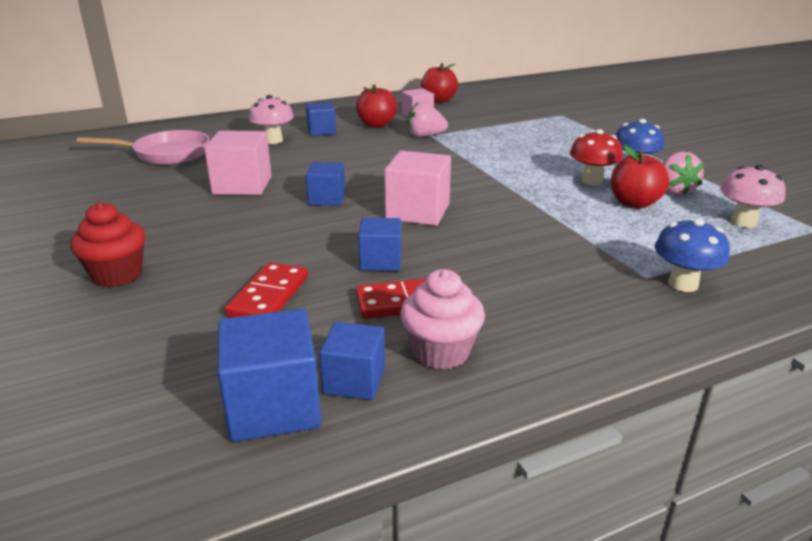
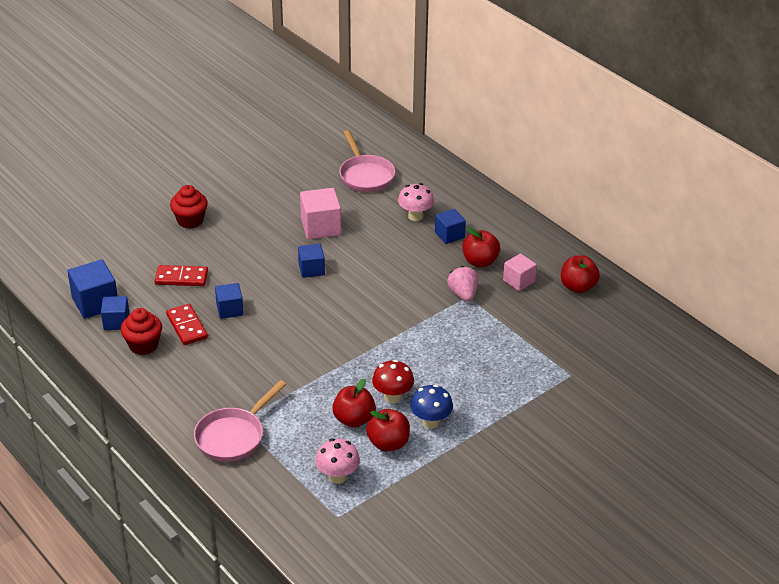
camera: 75 degrees right, 10 degrees up
pink cube [384,151,451,226] -> none
pink cupcake [400,269,485,370] -> red cupcake [121,308,162,355]
blue mushroom [654,218,730,292] -> pink pan [194,380,286,462]
pink strawberry [662,152,704,195] -> red apple [366,409,410,452]

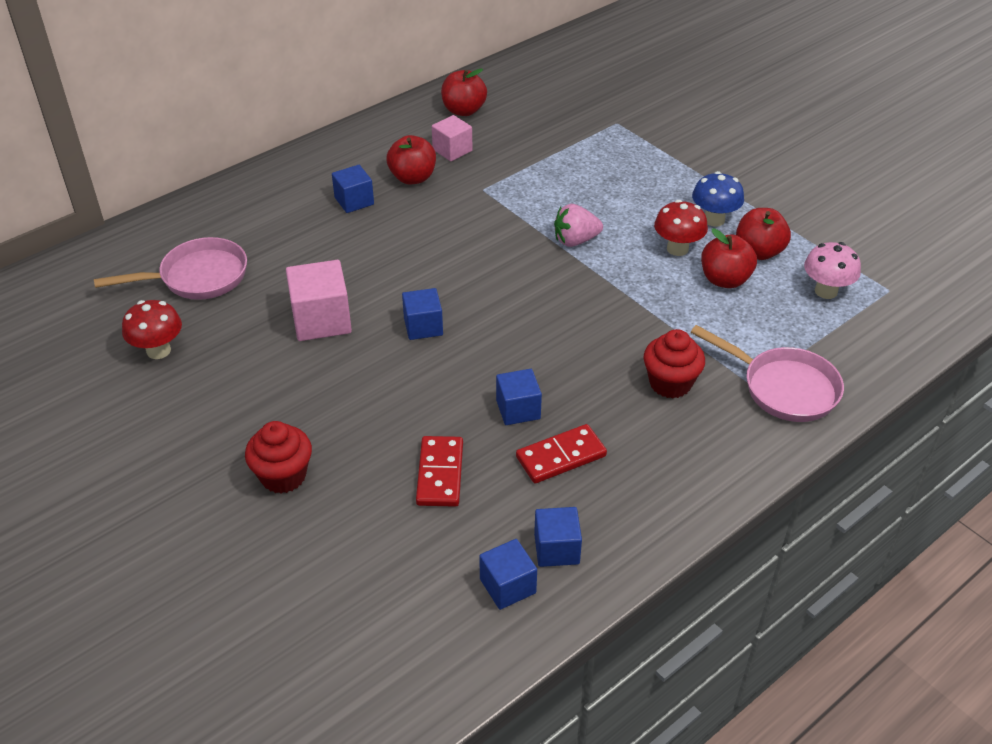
camera: 90 degrees left, 5 degrees up
blue cube [67,259,118,319] -> blue cube [479,539,537,610], size x0.64
red cupcake [121,308,162,355] -> red cupcake moved to [644,329,705,398]
pink mushroom [398,183,434,221] -> none
pink strawberry [447,266,478,302] -> pink strawberry moved to [554,204,603,247]
none -> red mushroom [122,300,182,359]

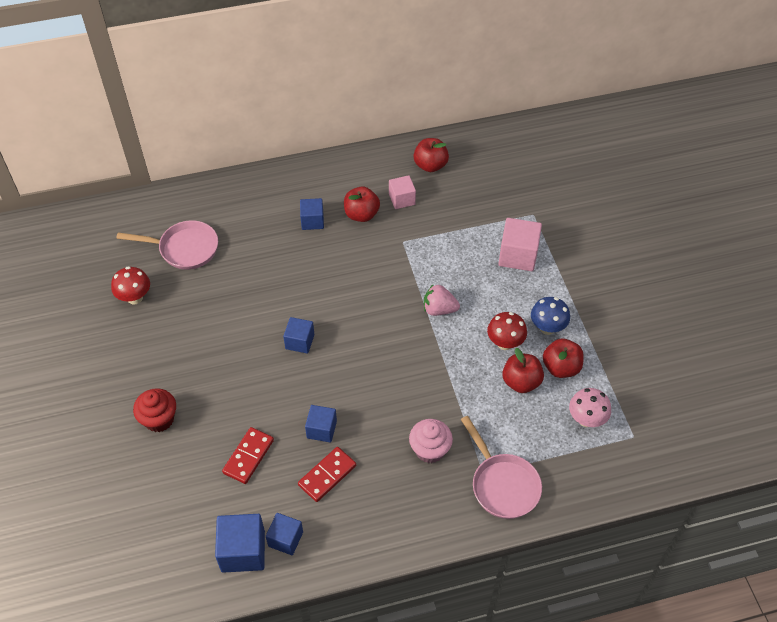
camera: 25 degrees right, 10 degrees up
pink cube [286,260,352,341] -> pink cube moved to [498,218,542,271]
blue cube [479,539,537,610] -> blue cube [215,514,265,573], size x1.56
red domino [516,424,607,483] -> red domino turned 45 degrees counterclockwise [298,447,356,502]
red cupcake [644,329,705,398] -> pink cupcake [409,419,453,463]

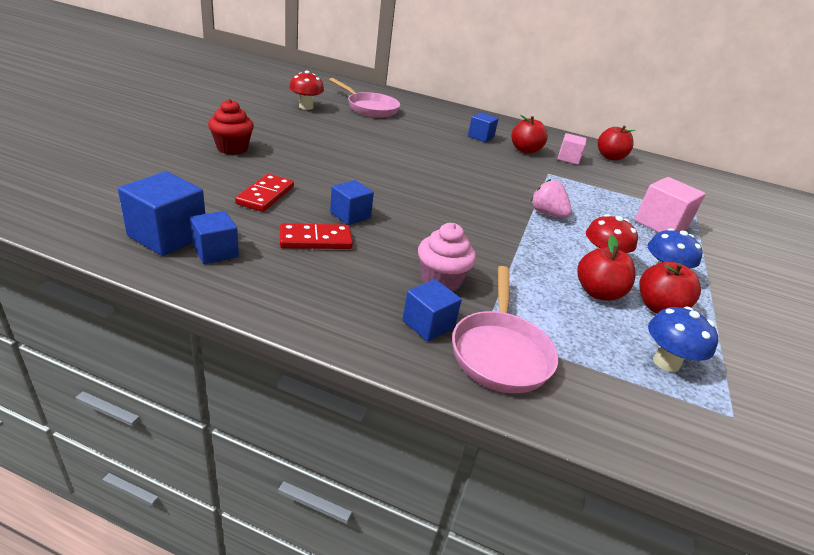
camera: 30 degrees right, 20 degrees down
red domino [222,427,274,484] -> red domino turned 45 degrees counterclockwise [235,174,294,212]
blue cube [283,317,314,354] -> blue cube moved to [402,279,462,342]
pink mushroom [569,388,611,427] -> blue mushroom [648,307,718,372]

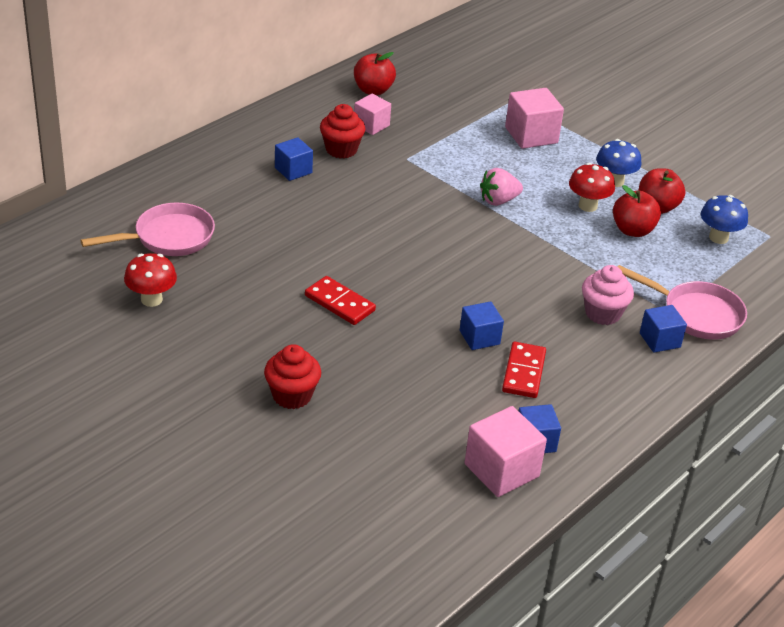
camera: 65 degrees left, 5 degrees up
blue cube [118,171,205,256] -> pink cube [464,406,547,497]
red domino [235,174,294,212] -> red domino moved to [305,276,376,325]
red apple [511,115,548,153] -> red cupcake [320,104,366,159]

